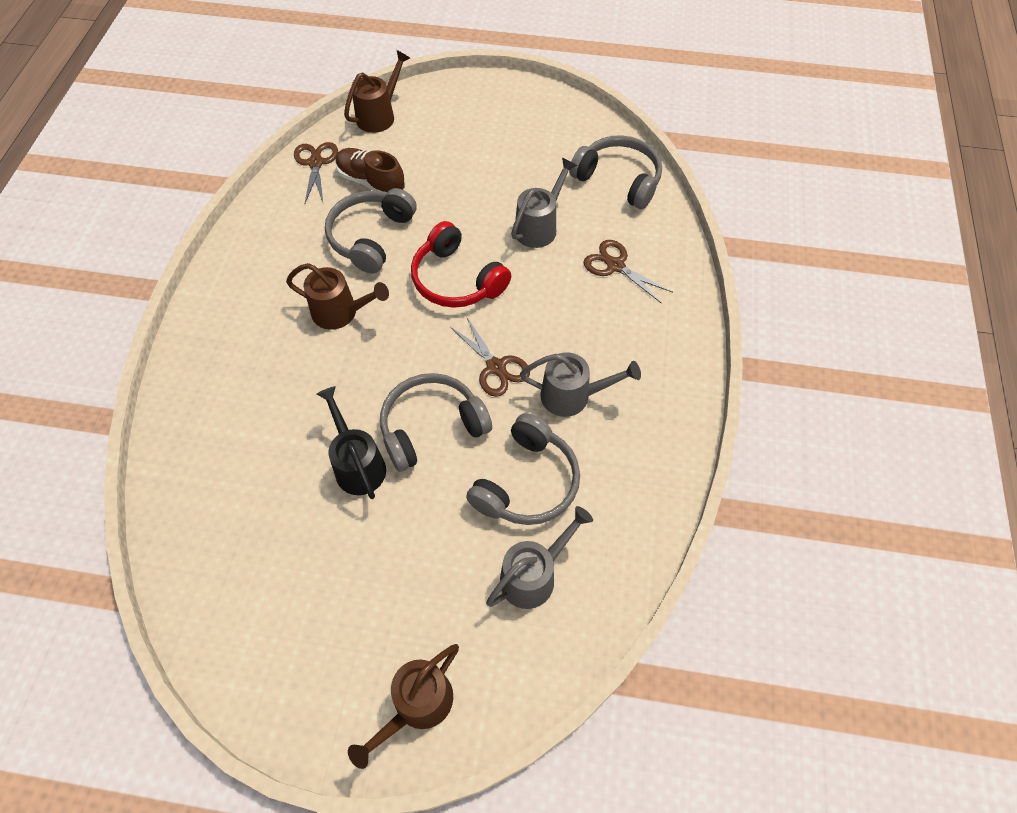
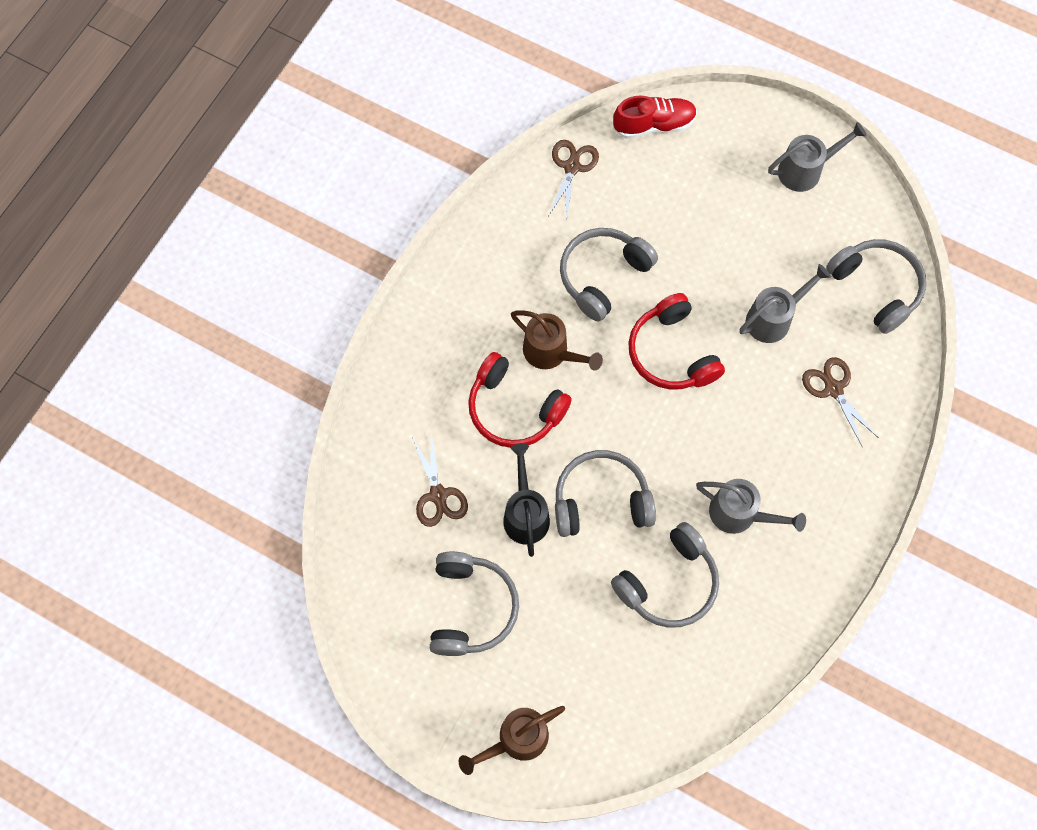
camera: 20 degrees right, 10 degrees up
brown shoe [336,148,405,193] -> none
brown watering can [344,50,410,133] -> red shoe [613,96,697,139]
brown scissors [450,316,530,397] -> brown scissors moved to [412,433,468,527]
grey watering can [486,506,593,609] -> grey watering can moved to [768,122,867,192]
none -> grey headphones [430,552,519,656]
none -> red headphones [468,352,572,448]

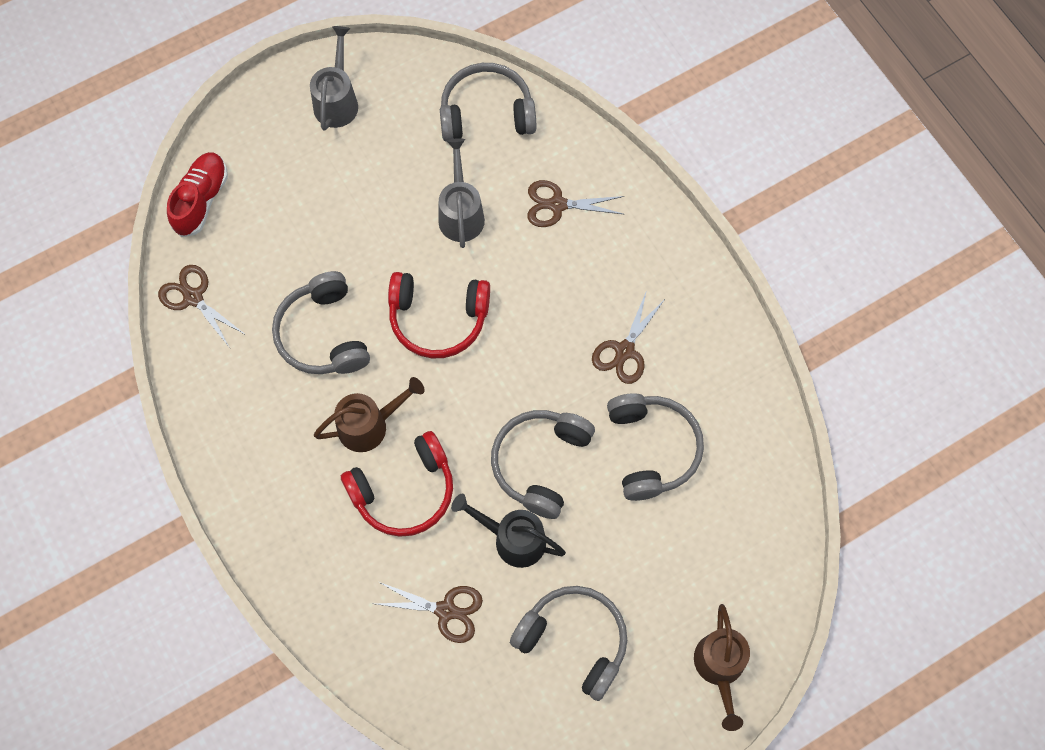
camera: 60 degrees left, 0 degrees up
grey watering can [696,479,806,534] -> brown scissors [592,290,666,384]

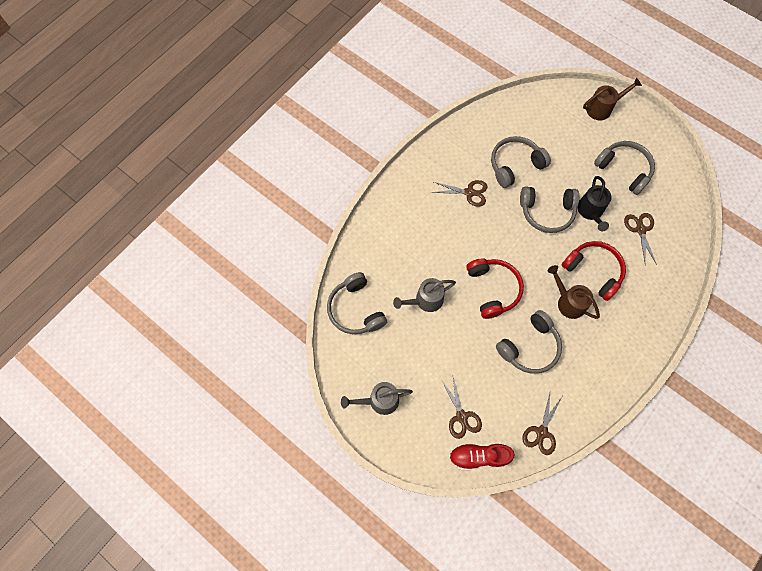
camera: 110 degrees left, 0 degrees up
grey headphones [510,586,627,701] -> grey headphones turned 120 degrees clockwise [594,141,655,195]
brown scissors [527,180,624,227] -> brown scissors moved to [441,377,482,439]

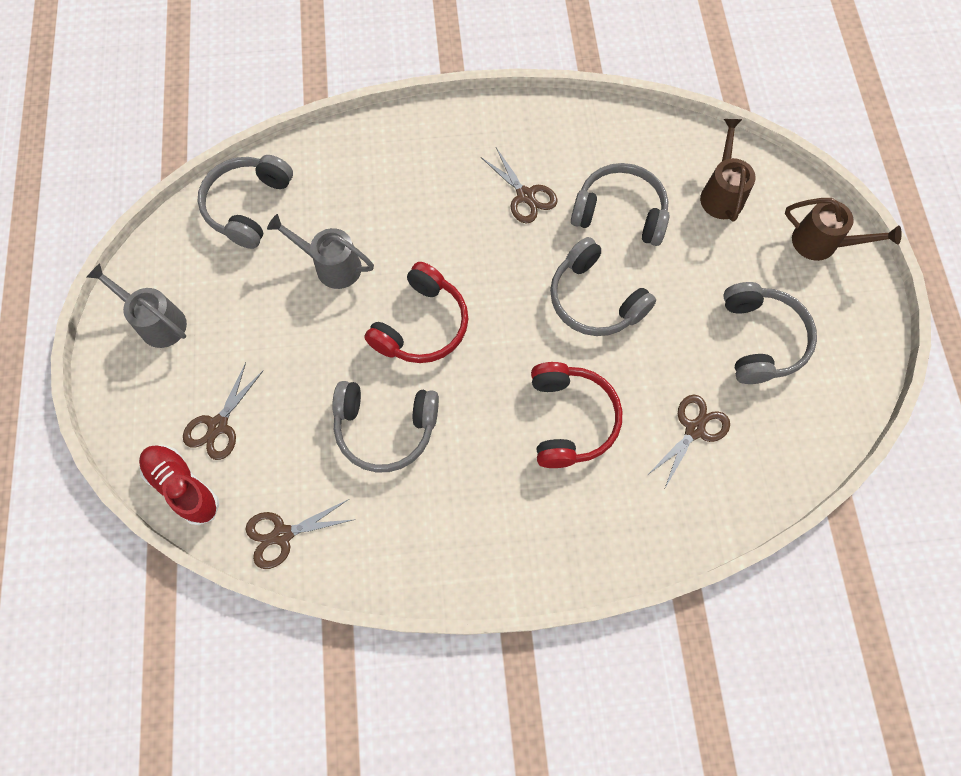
camera: 45 degrees right, 0 degrees up
brown watering can [547,265,600,319] -> brown watering can moved to [700,119,756,222]
black watering can [577,176,611,231] -> none

